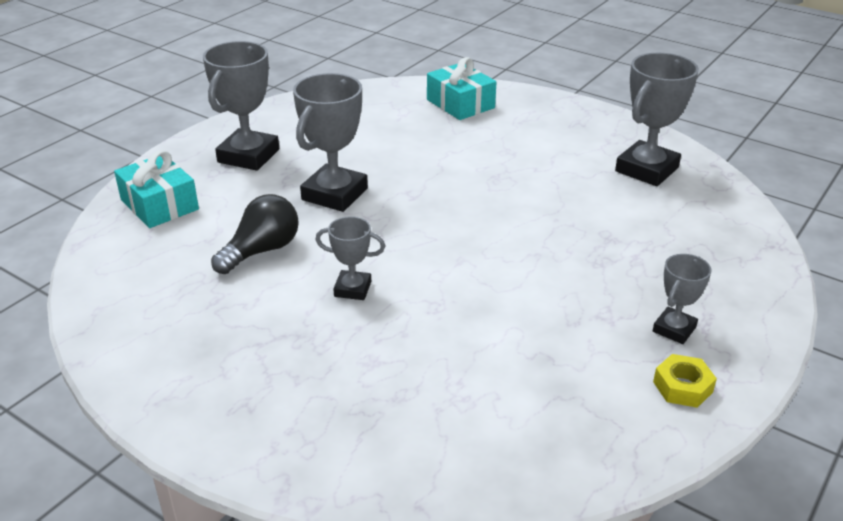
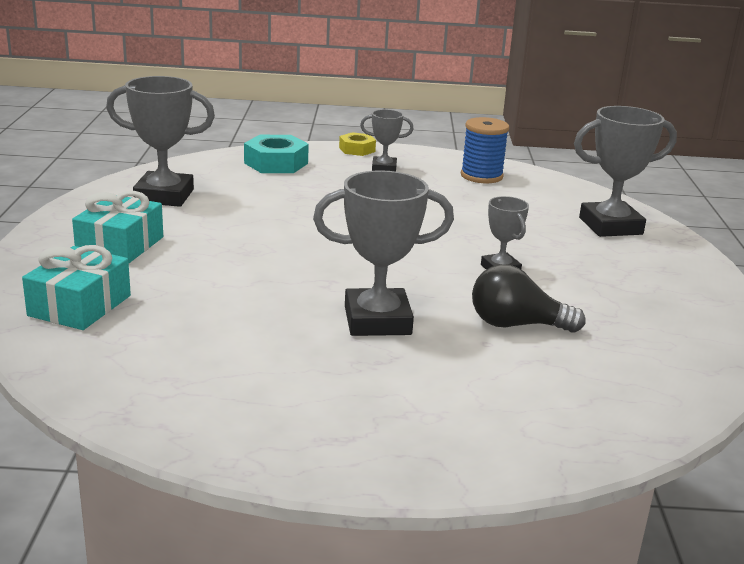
camera: 125 degrees left, 10 degrees down
turquoise gift [114,150,199,228] -> turquoise gift moved to [72,191,163,263]
grey trophy [203,41,279,171] -> grey trophy moved to [574,106,677,237]
yellow nut [653,354,717,408] -> yellow nut moved to [339,132,376,156]
none -> turquoise nut [244,135,309,173]
none -> blue spool [461,117,509,183]

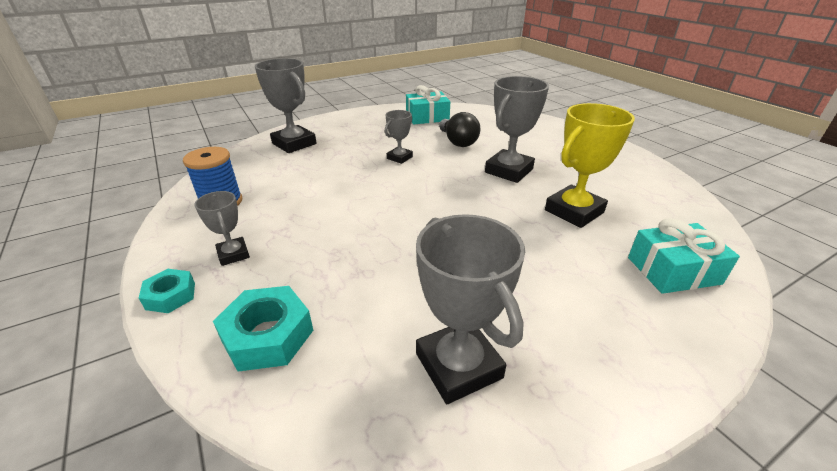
camera: 120 degrees left, 10 degrees up
turquoise gift [72,191,163,263] -> turquoise gift moved to [406,85,450,125]
grey trophy [313,170,454,336] -> grey trophy turned 75 degrees clockwise [485,76,549,183]
yellow nut [339,132,376,156] -> turquoise nut [139,269,195,313]
none -> yellow trophy [545,103,635,228]

